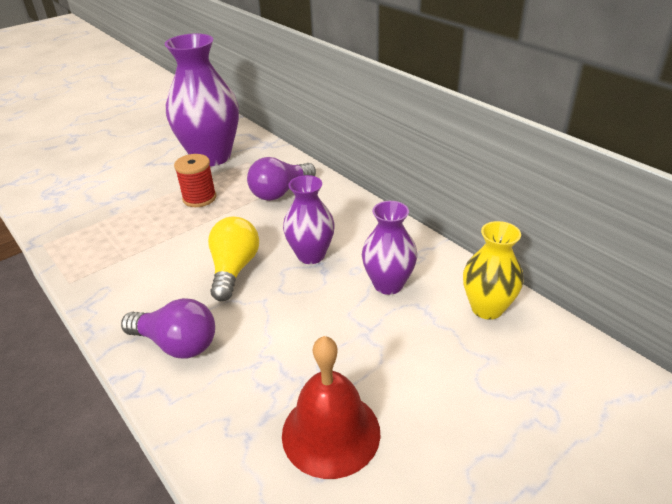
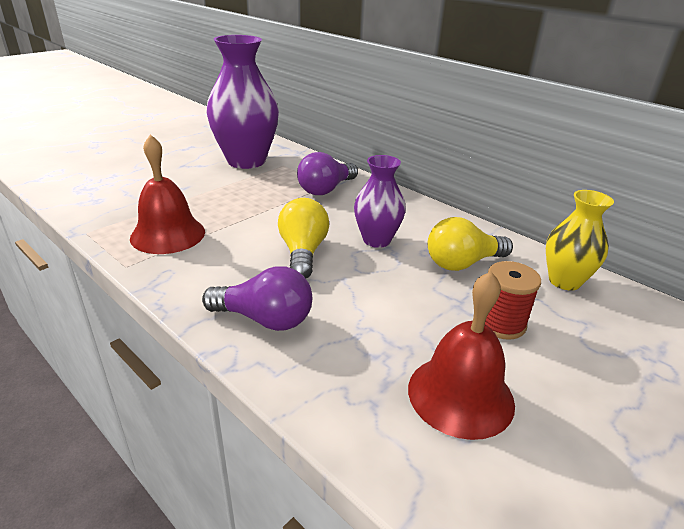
camera: 10 degrees left, 5 degrees down
red spool [174,154,216,207] -> red spool moved to [485,261,541,340]
purple vase [362,201,417,295] -> yellow light bulb [428,217,513,271]
none -> red bell [130,134,205,254]

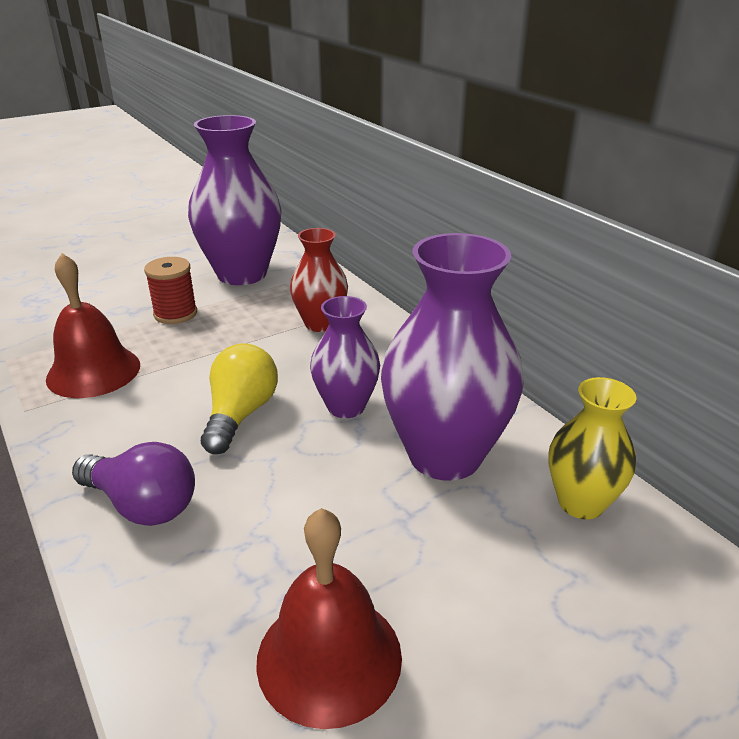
camera: 15 degrees right, 0 degrees up
purple light bulb [297,152,358,195] -> red vase [290,228,348,332]
yellow light bulb [428,217,513,271] -> purple vase [381,233,524,481]
red spool [485,261,541,340] -> red spool moved to [144,257,197,324]

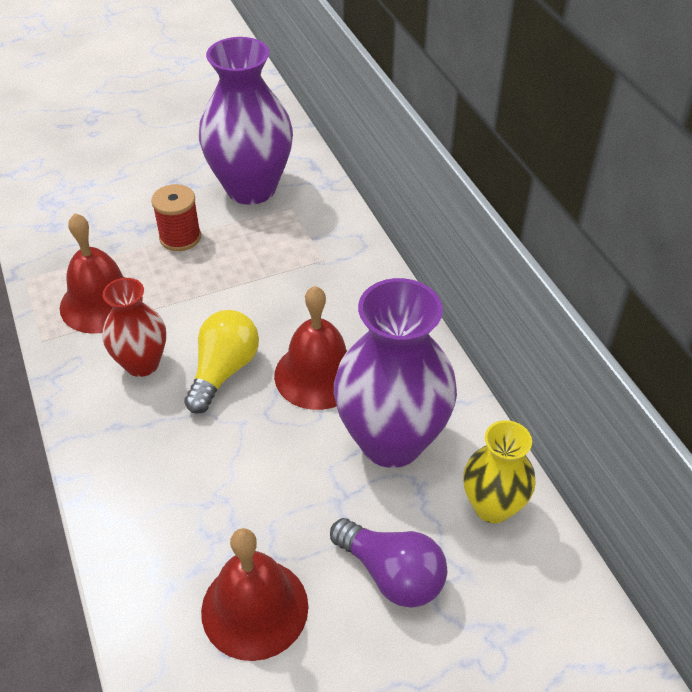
camera: 10 degrees right, 15 degrees up
purple light bulb [72,442,195,526] -> purple light bulb moved to [330,518,447,608]
red vase [290,228,348,332] -> red vase moved to [103,278,166,377]
purple vase [310,296,380,418] -> red bell [274,286,348,410]

